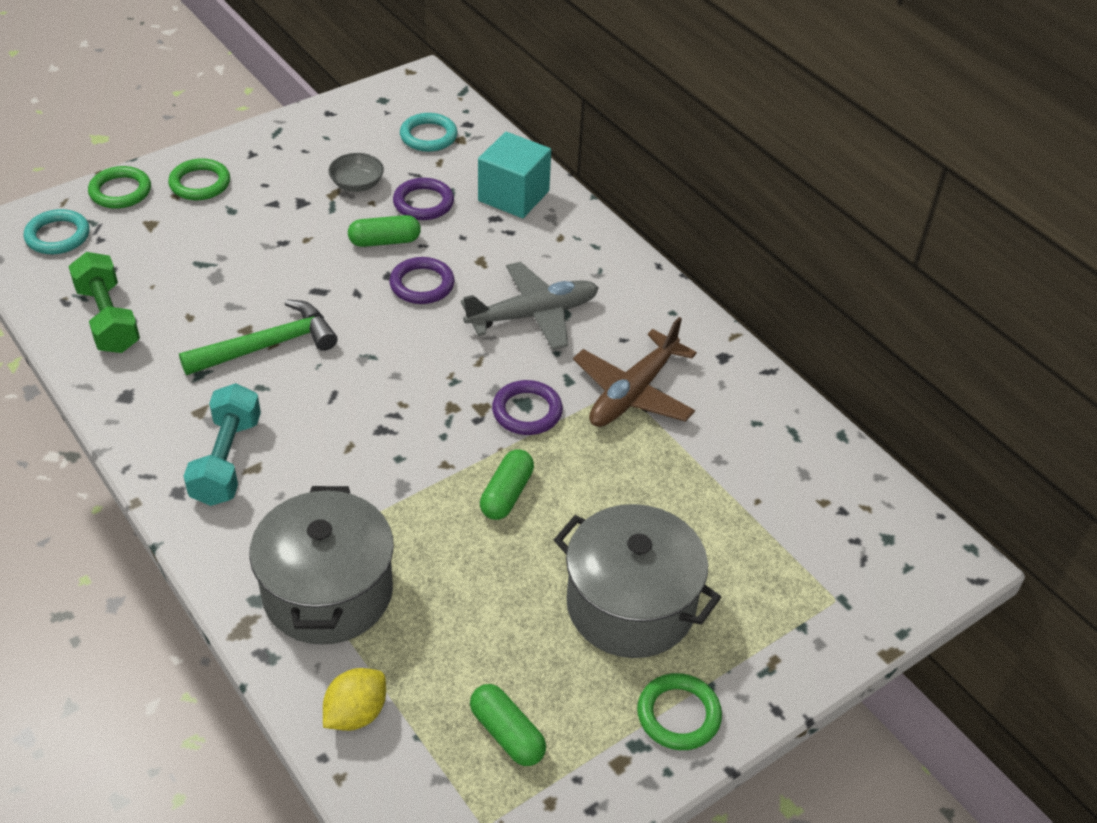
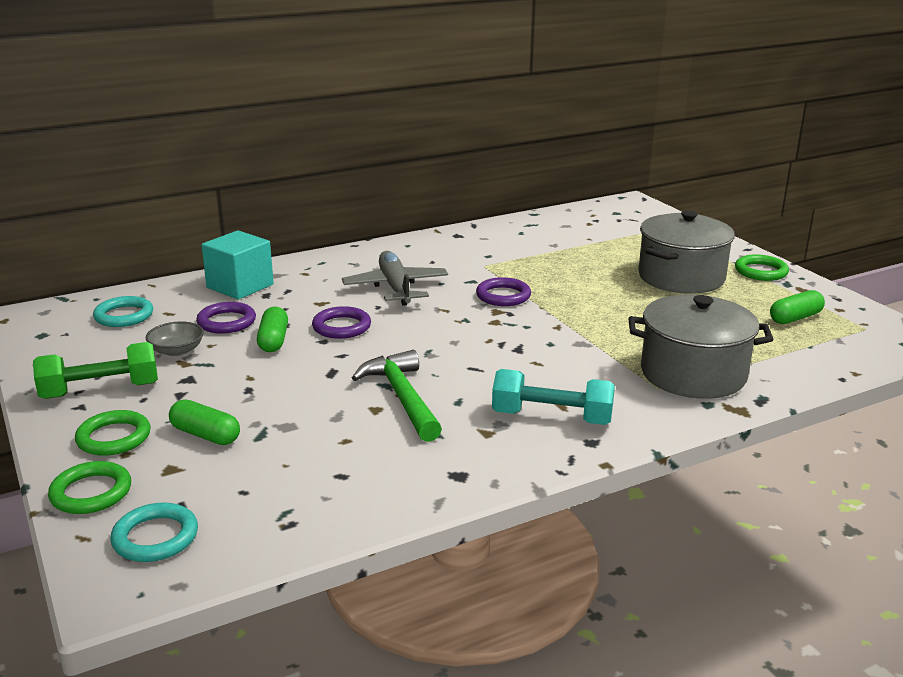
camera: 80 degrees left, 20 degrees down
green dumbbell [68,252,140,353] -> green dumbbell moved to [33,342,158,399]
yellow lemon [323,668,386,731] -> none
green capsule [480,449,534,520] -> green capsule moved to [169,400,240,445]
brown plane [573,317,697,427] -> none

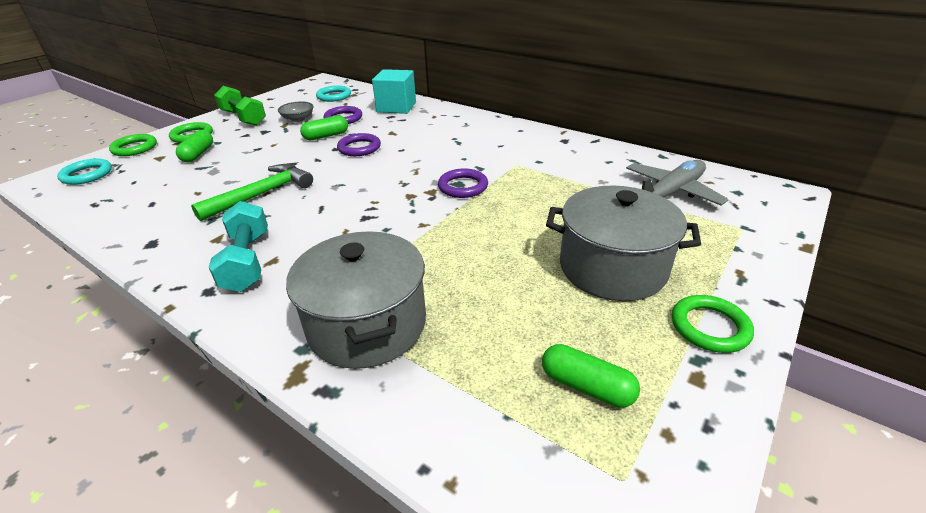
camera: 65 degrees right, 10 degrees up
grey plane [342,251,448,306] -> grey plane moved to [626,160,728,206]

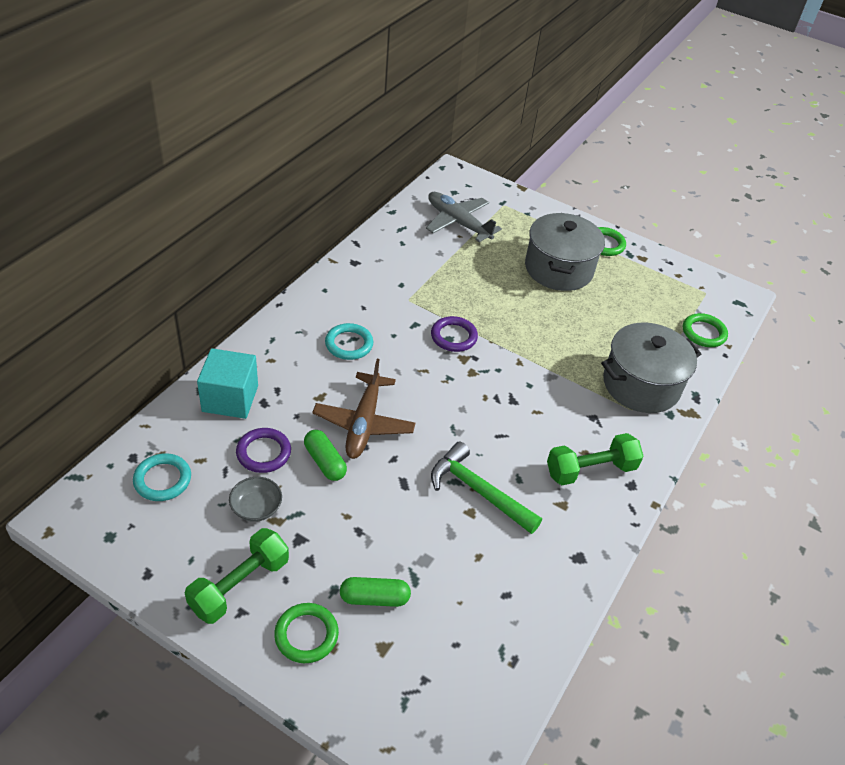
camera: 100 degrees left, 10 degrees up
turquoise ring [57,158,112,185] -> turquoise ring moved to [325,323,373,360]
green ring [109,134,157,156] -> green ring moved to [683,313,728,347]
turquoise dumbbell [209,201,268,292] -> green dumbbell [547,433,644,485]
purple ring [337,133,381,156] -> brown plane [312,359,415,459]
green capsule [542,344,640,408] -> none

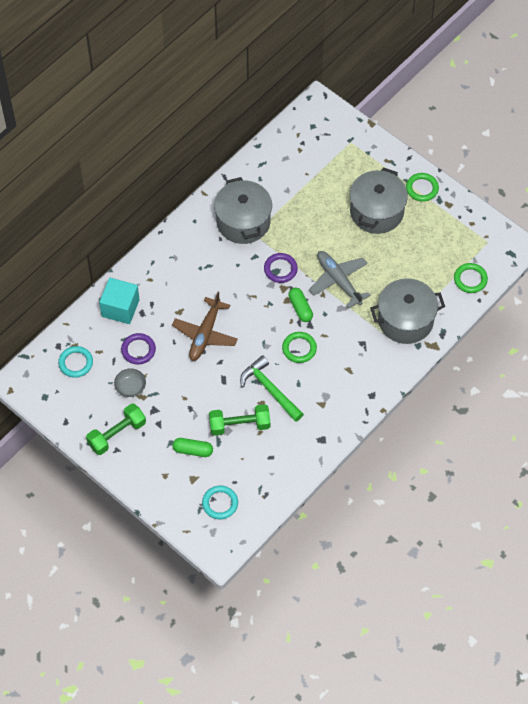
camera: 15 degrees right, 15 degrees up
green ring [274,603,339,663] -> green ring moved to [282,332,317,363]
green capsule [304,430,347,481] -> green capsule moved to [288,288,313,322]
turquoise ring [325,323,373,360] -> turquoise ring moved to [202,485,238,519]
grey plane [426,192,502,242] -> grey plane moved to [309,251,370,309]
green dumbbell [547,433,644,485] -> green dumbbell moved to [209,404,270,436]
none -> grey pot [214,177,272,244]

